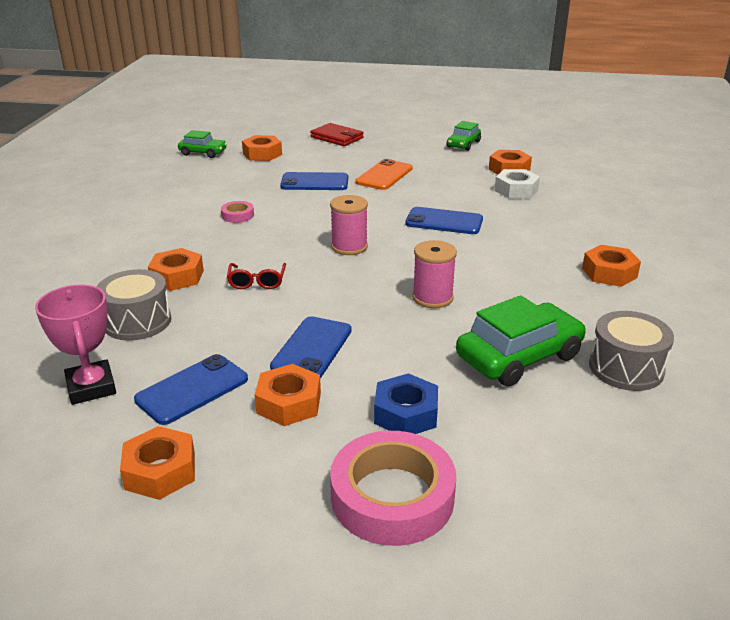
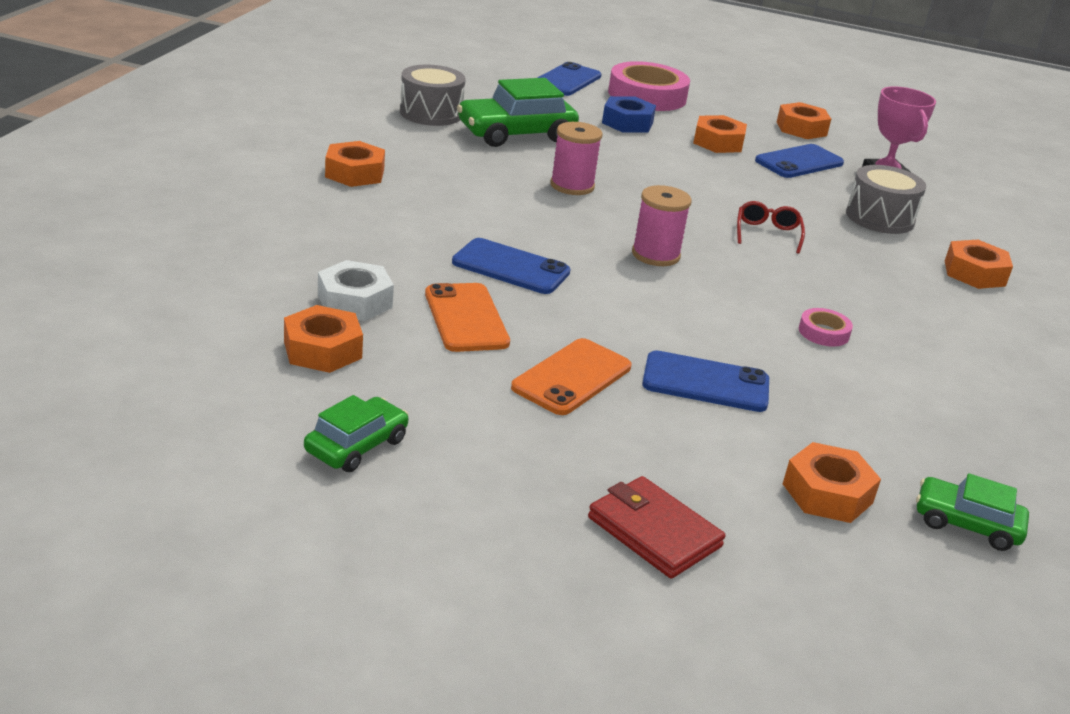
camera: 175 degrees left, 0 degrees up
orange nut [148,248,204,291] -> orange nut moved to [945,240,1013,289]
blue phone [270,316,352,378] -> blue phone moved to [537,62,601,96]
none -> orange phone [425,283,510,352]

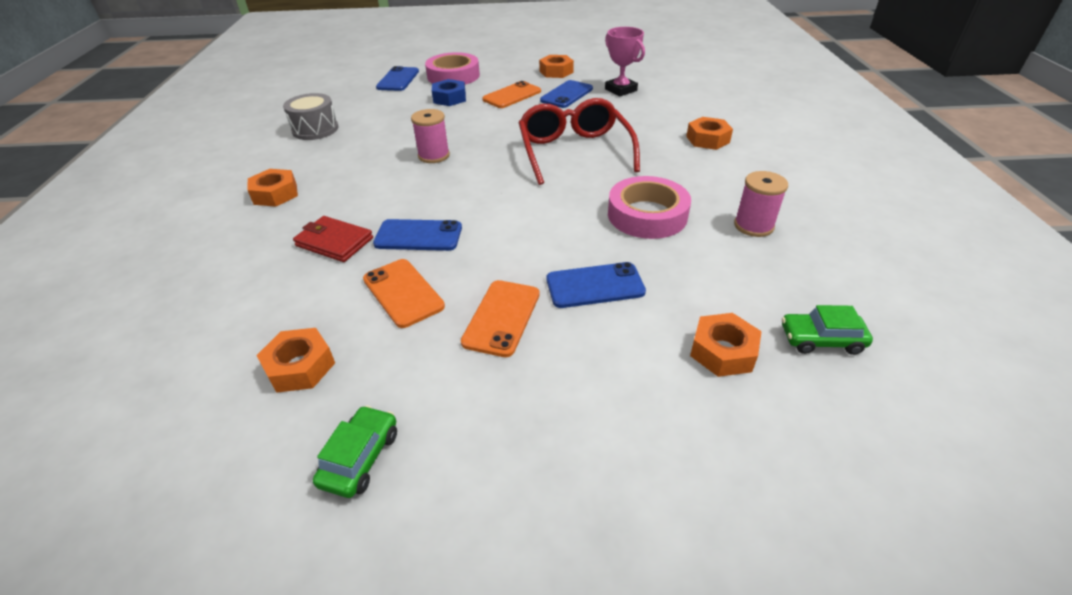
camera: 15 degrees left, 10 degrees up
white nut [318,260,394,321] -> none
green car [457,78,579,147] -> none
red wallet [588,476,725,579] -> red wallet moved to [293,216,373,262]
pink spool [632,185,692,266] -> pink spool moved to [734,171,788,237]
orange nut [693,115,747,153] -> orange phone [482,81,541,108]
red glasses [737,201,805,254] -> red glasses [518,98,640,185], size x2.36
pink tape [799,308,853,347] -> pink tape [608,176,691,239], size x2.21
grey drum [846,165,926,234] -> none

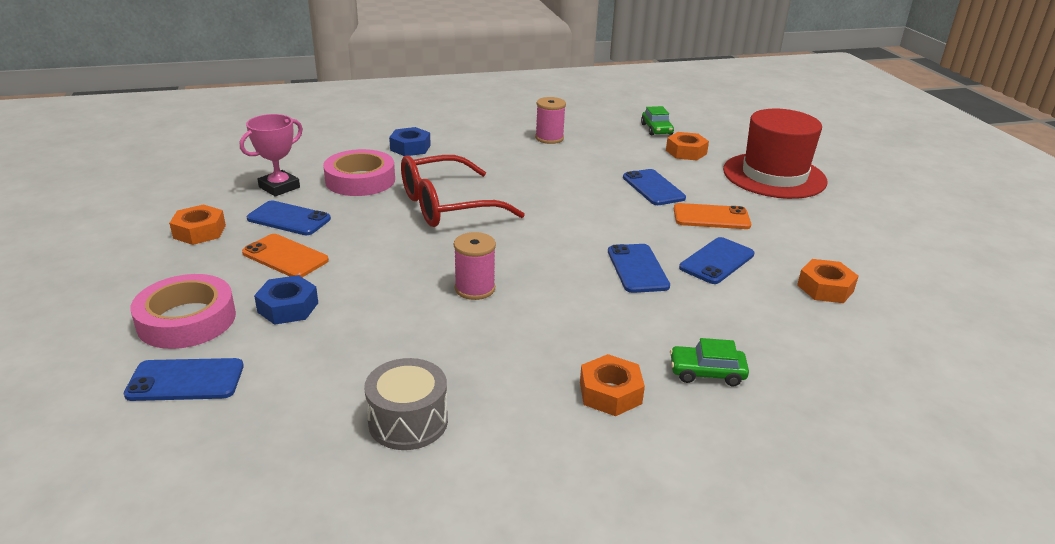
camera: 105 degrees left, 10 degrees down
red wallet [293,216,373,262] -> none
green car [313,405,397,498] -> green car moved to [670,338,749,386]
orange phone [363,259,445,328] -> blue phone [679,237,754,284]
pink tape [608,176,691,239] -> pink tape moved to [323,149,395,196]
orange nut [686,117,733,150] -> blue nut [389,127,431,156]
none -> red hat [723,109,827,199]

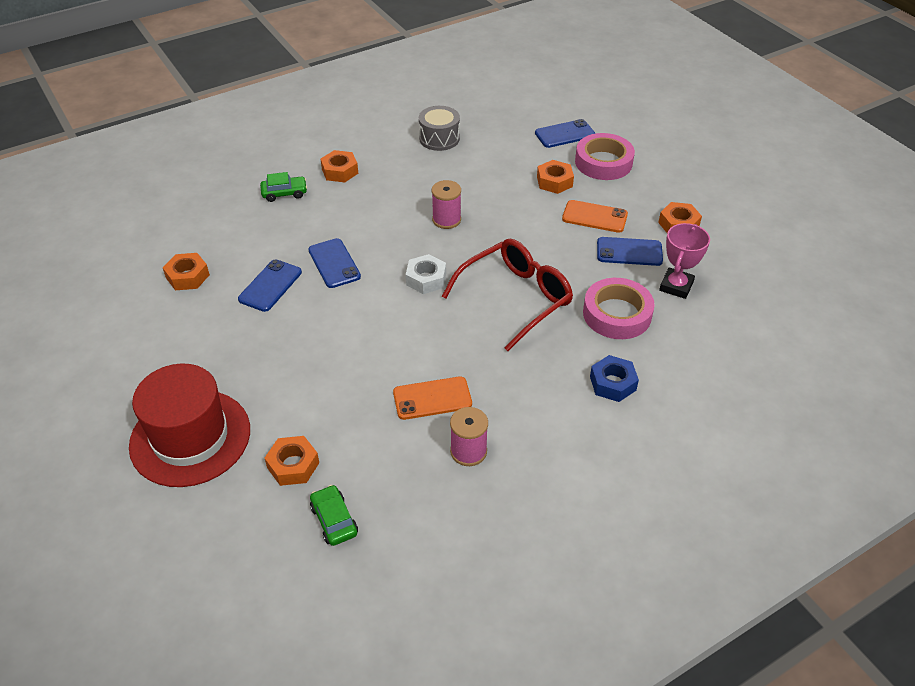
camera: 165 degrees right, 15 degrees up
blue nut [254,275,318,325] -> orange nut [537,160,574,194]
blue phone [623,169,686,205] -> none
orange phone [674,203,751,229] -> orange phone moved to [393,376,472,420]
none -> white nut [406,254,446,294]

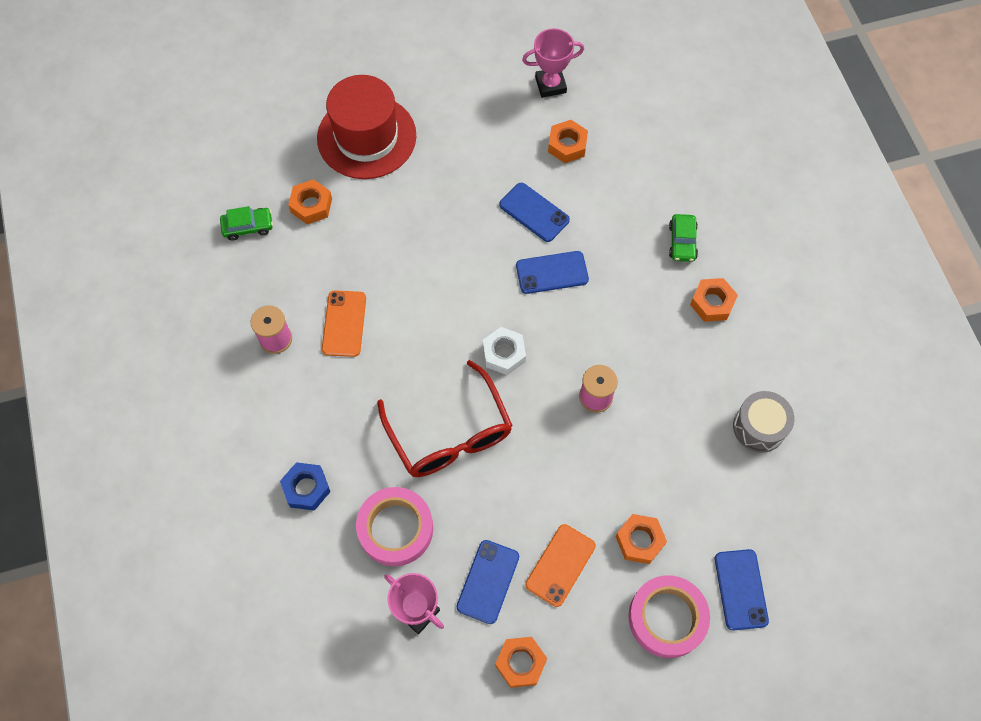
camera: 105 degrees right, 20 degrees up
none -> pink trophy [522,28,584,98]

